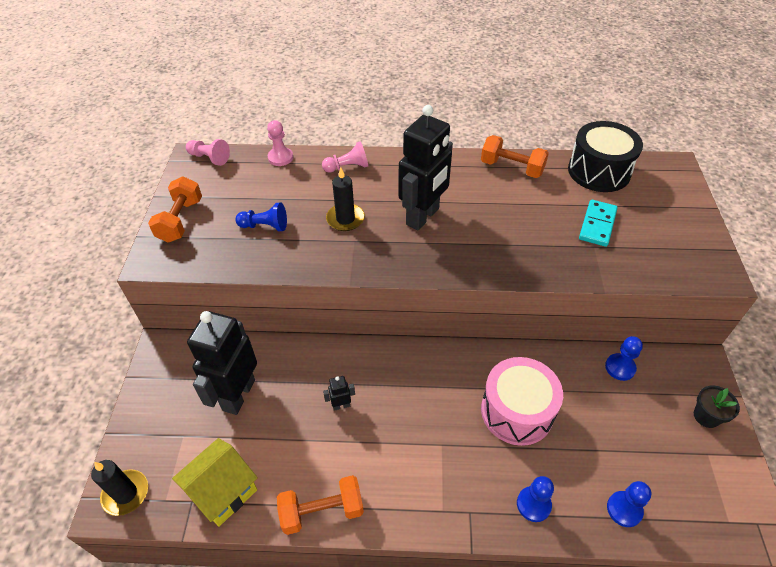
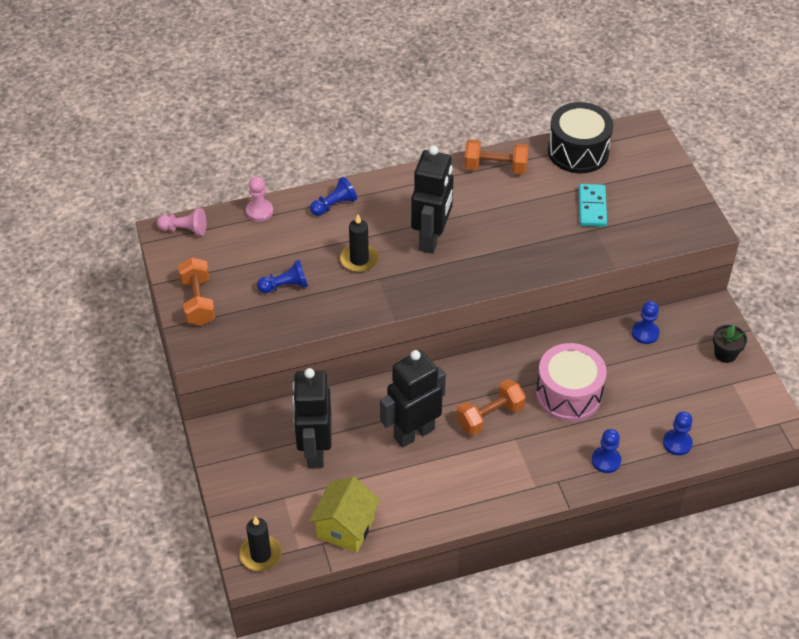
camera: 20 degrees left, 0 degrees up
orange dumbbell [277,475,364,535] -> orange dumbbell moved to [456,379,526,436]
pink pawn [322,141,368,173] -> blue pawn [310,177,357,216]
black robot [323,376,355,411] -> black robot [380,350,446,448], size x2.49

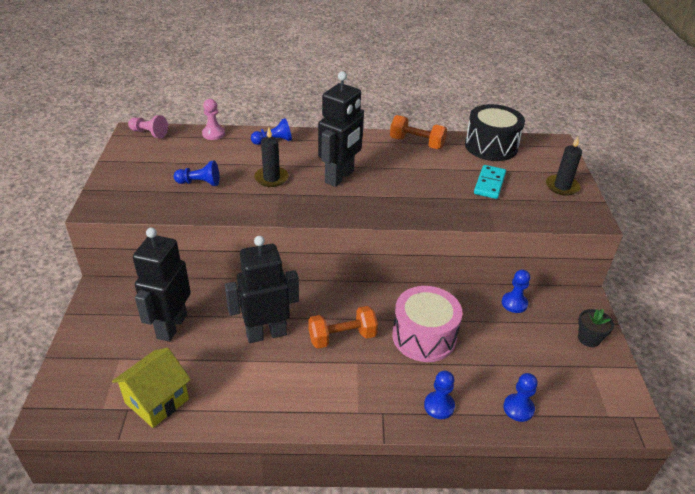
camera: 15 degrees right, 10 degrees down
orange dumbbell [178,257,215,326] -> none
black candle [239,516,282,571] -> black candle moved to [546,137,582,196]

